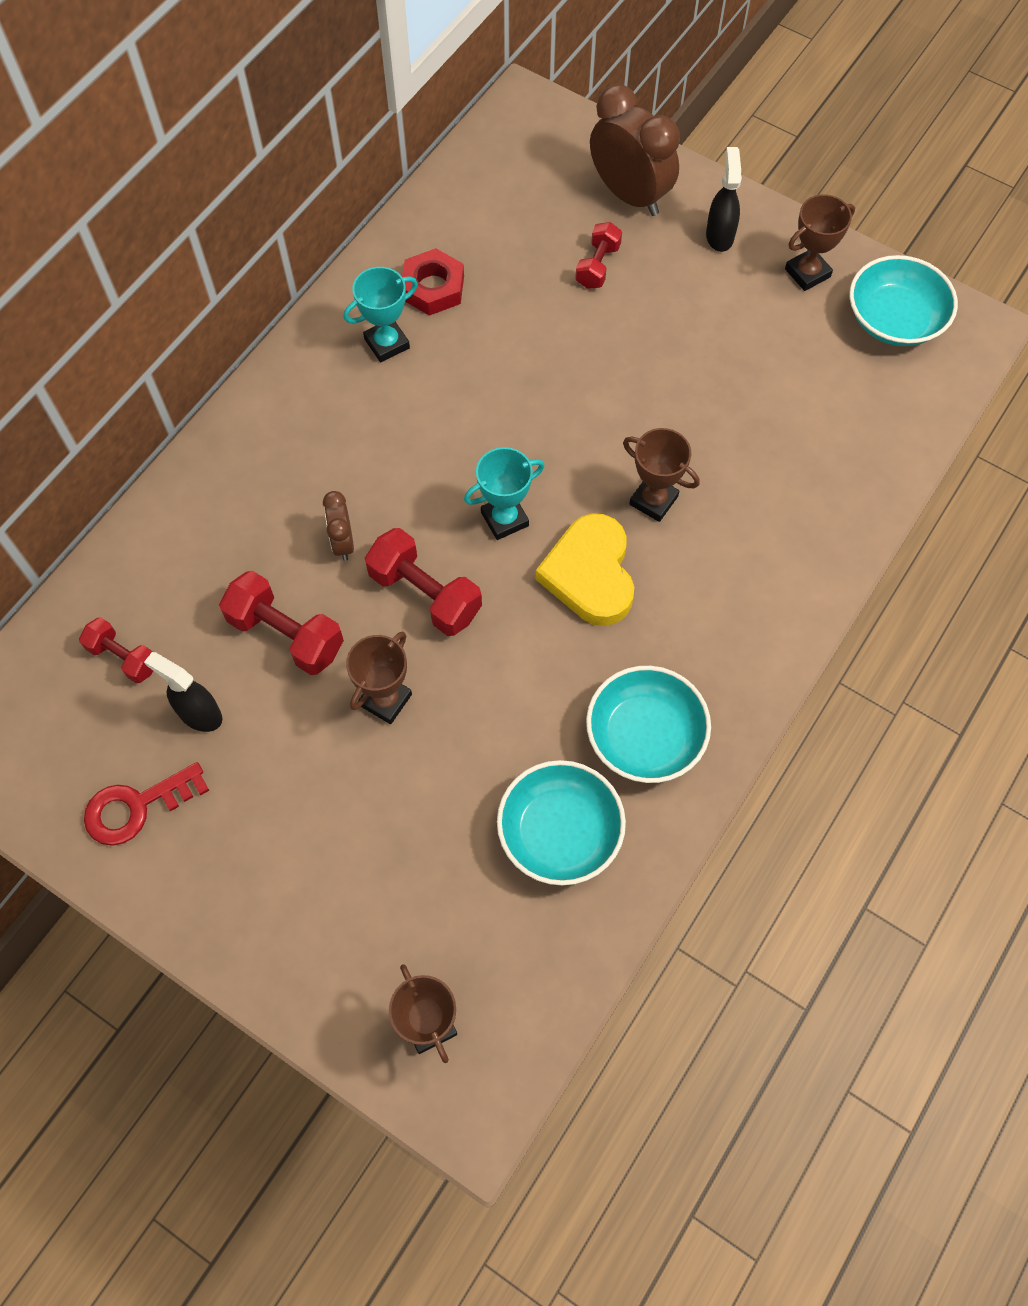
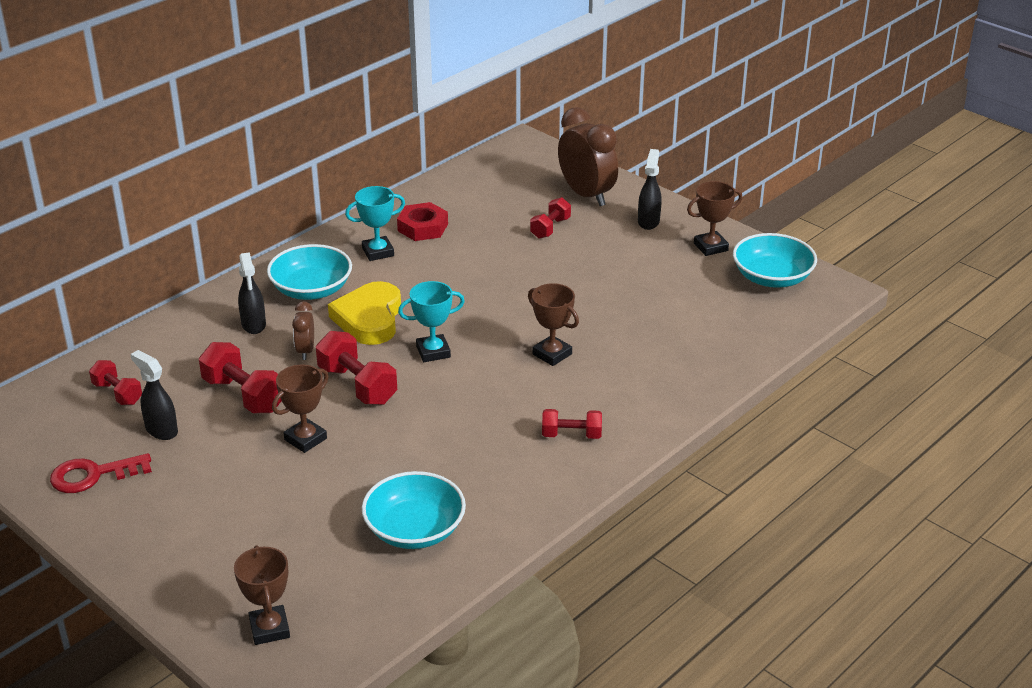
camera: 10 degrees right, 30 degrees down
yellow heart [536,513,634,626] -> yellow heart moved to [328,281,401,345]
turquoise bowl [586,666,711,783] -> turquoise bowl moved to [267,244,352,300]
none -> black spray bottle [238,252,266,334]
none -> red dumbbell [542,409,602,439]

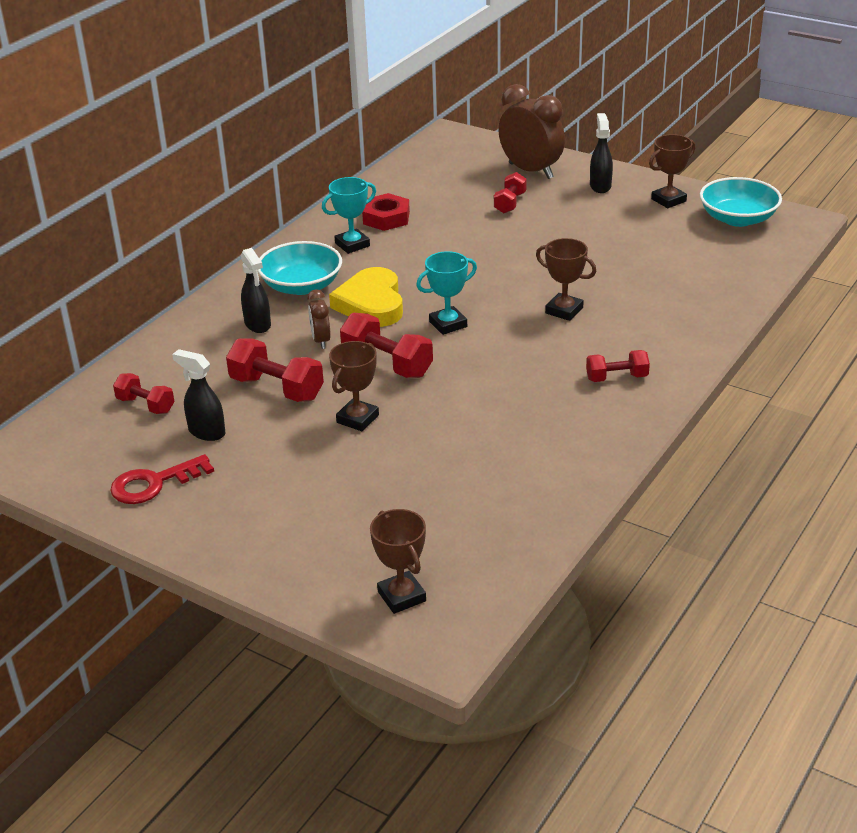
camera: 10 degrees left, 0 degrees up
turquoise bowl [362,471,466,549] -> none

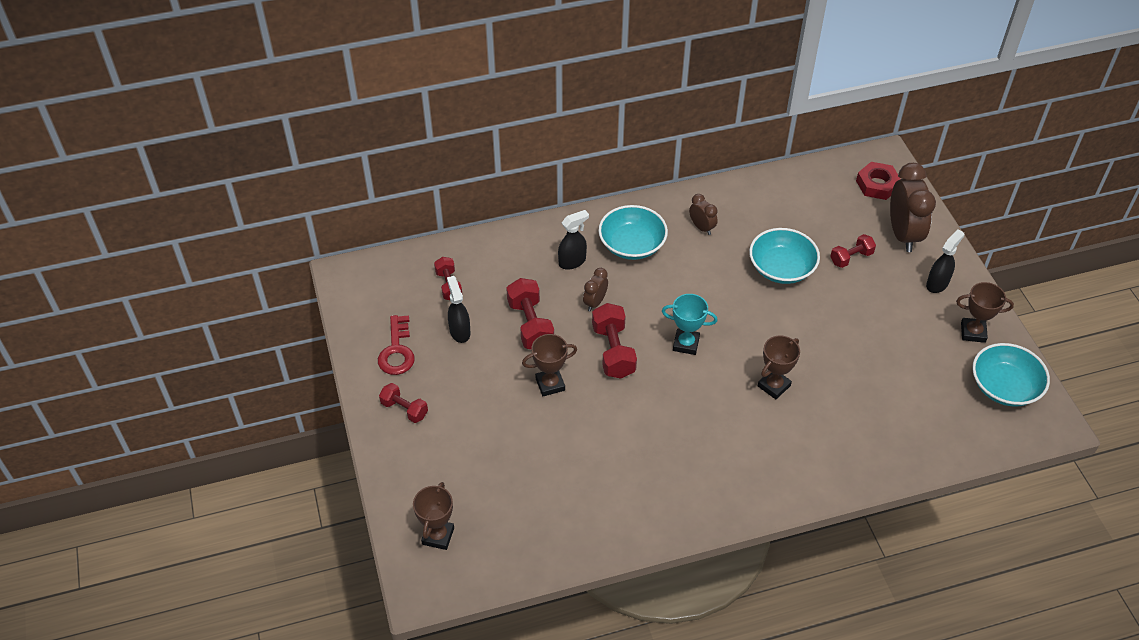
camera: 40 degrees right, 15 degrees up
red key [110,454,214,504] -> red key turned 105 degrees counterclockwise [378,315,415,375]
black spray bottle [241,248,271,333] -> black spray bottle turned 135 degrees counterclockwise [558,210,589,270]
turquoise trophy [322,177,376,254] -> brown clock [689,194,718,235]
yellow heart [329,267,403,327] -> none
red nut [362,193,410,231] -> red nut moved to [856,162,900,200]
brown trophy [536,238,596,321] -> brown trophy turned 60 degrees clockwise [758,336,800,399]
red dumbbell [586,350,650,382] -> red dumbbell moved to [379,383,428,423]
none -> turquoise bowl [749,228,820,284]

